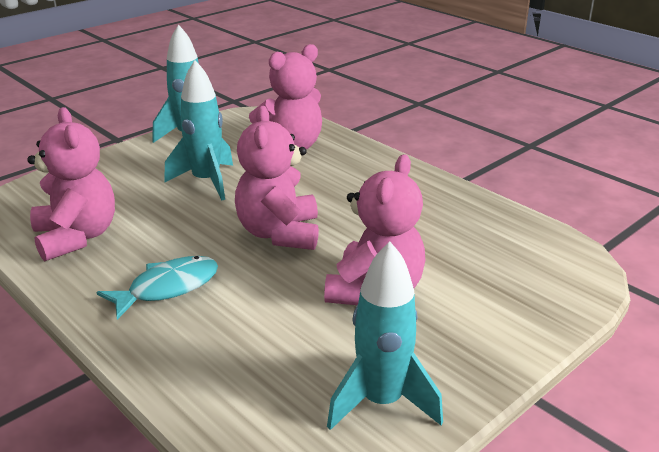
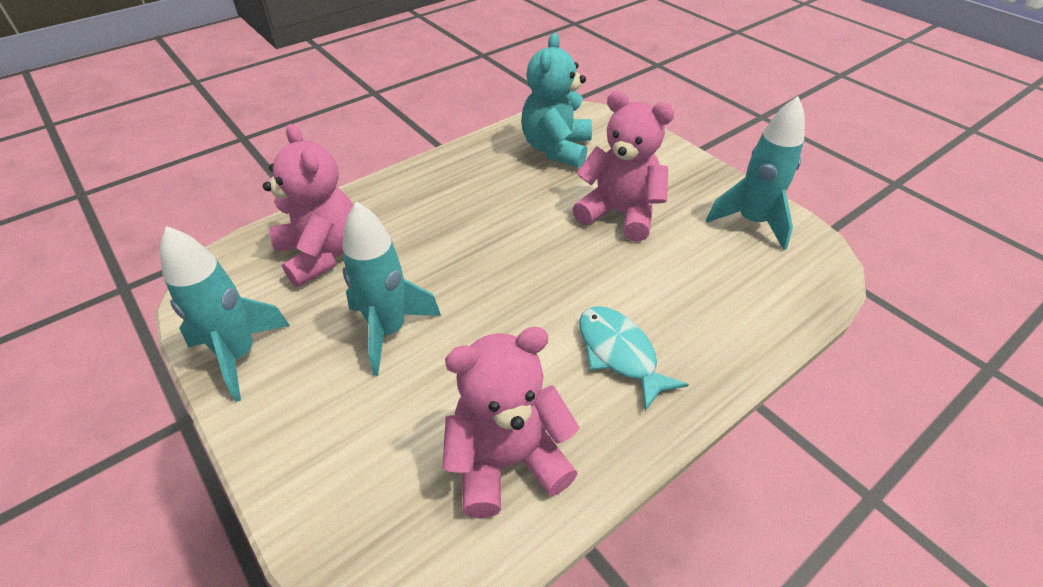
camera: 85 degrees left, 15 degrees up
pink teddy bear [235,106,319,250] -> none
none -> turquoise teddy bear [521,33,592,168]

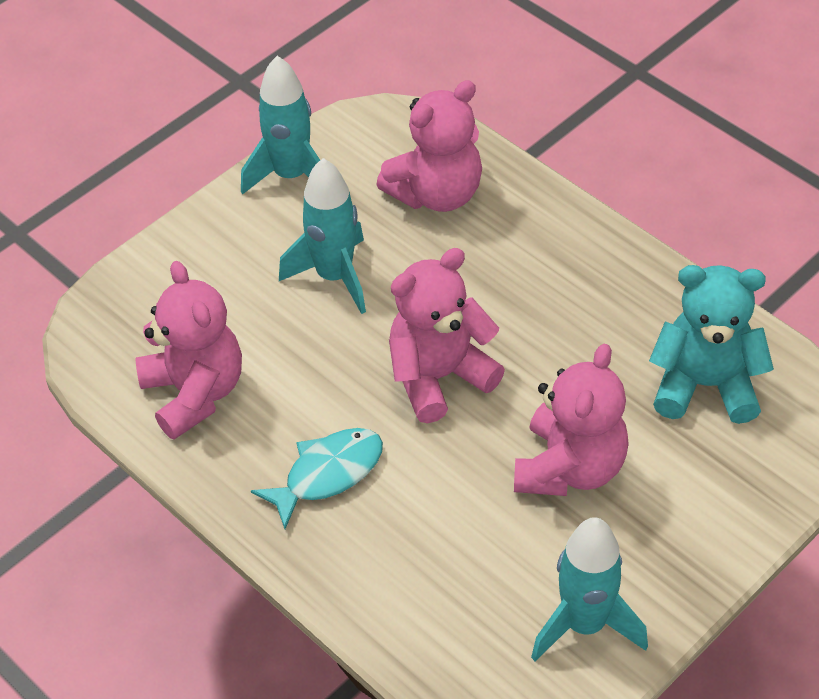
camera: 85 degrees right, 5 degrees up
none -> pink teddy bear [389,248,505,423]

